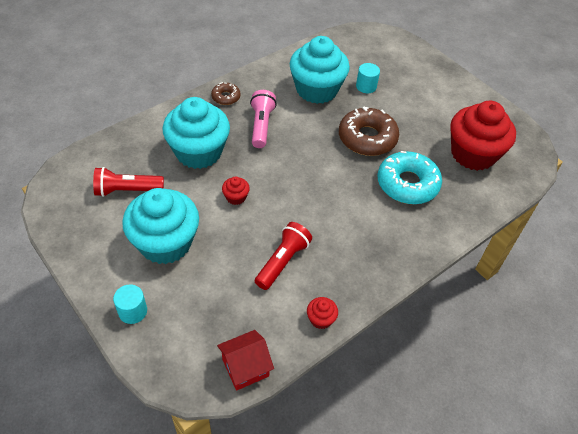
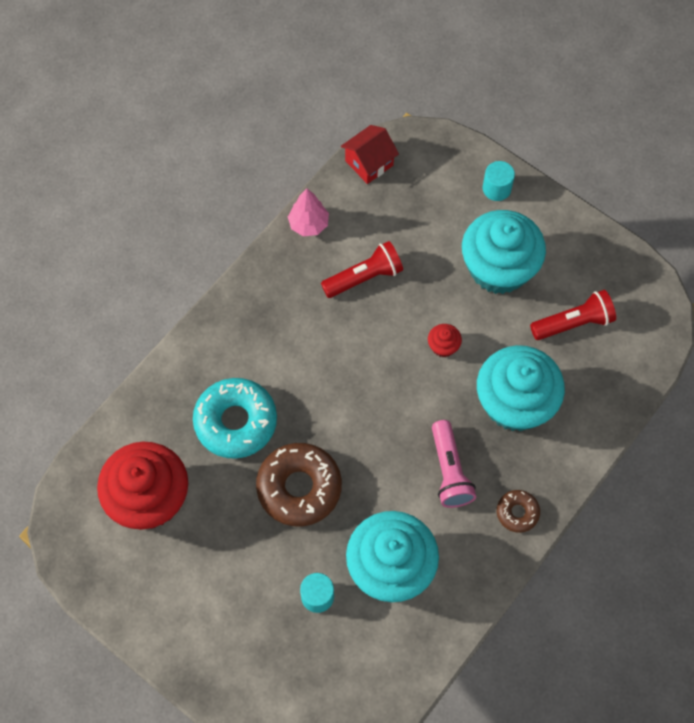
camera: 170 degrees right, 15 degrees up
red flashlight [255,222,312,290] -> red flashlight turned 135 degrees counterclockwise [321,241,403,298]
red cupcake [307,297,338,329] -> pink tree [288,188,329,236]

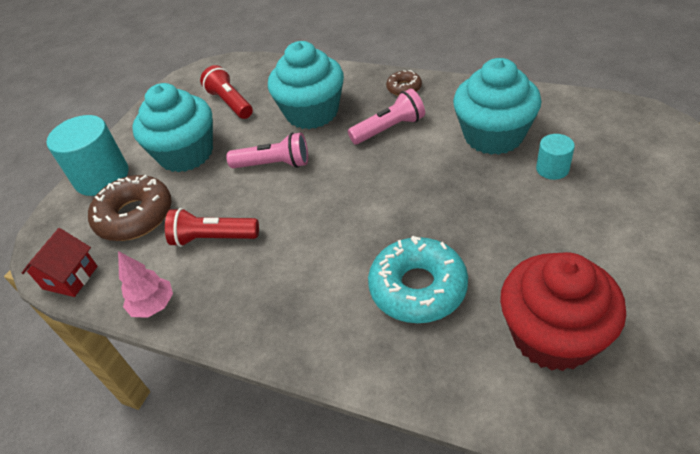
camera: 100 degrees left, 20 degrees down
brown donut [256,443,342,526] -> brown donut moved to [88,175,172,241]
red flashlight [321,241,403,298] -> red flashlight turned 45 degrees counterclockwise [165,208,259,247]
red house [341,125,399,184] -> red house turned 75 degrees clockwise [22,228,98,297]
red cupcake [428,324,462,357] -> pink flashlight [226,133,308,168]
turquoise cylinder [483,161,515,201] -> turquoise cylinder [46,115,128,196], size x1.96

